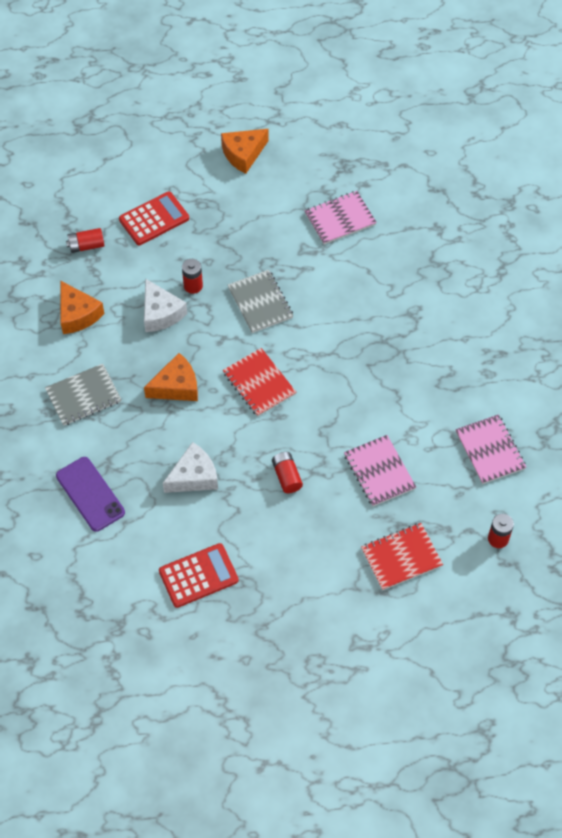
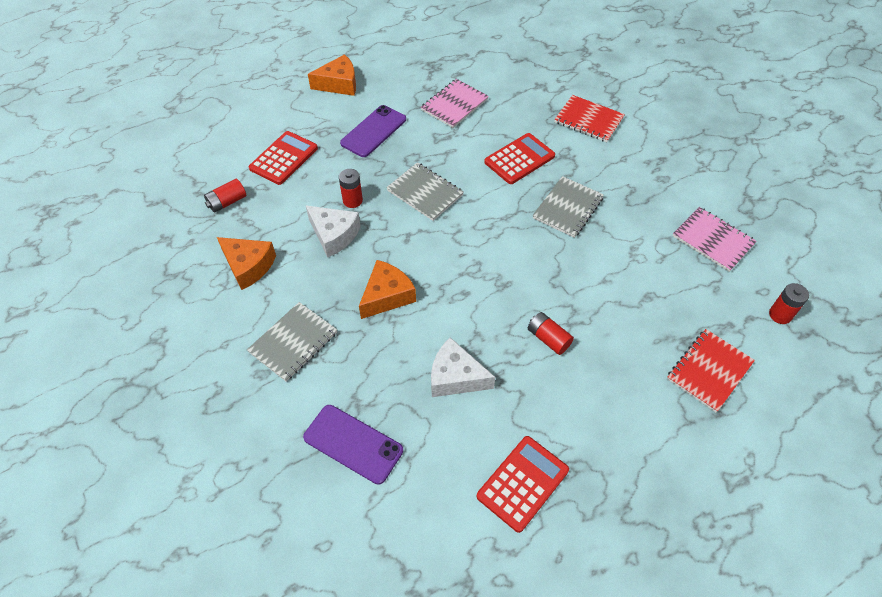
camera: 25 degrees left, 5 degrees down
white cheese [163,442,218,493] -> white cheese turned 105 degrees counterclockwise [431,337,495,397]
orange cheese [221,129,269,174] -> orange cheese turned 135 degrees counterclockwise [308,54,356,96]
red notebook [223,348,296,417] -> red notebook moved to [554,95,625,142]
pink notebook [344,435,416,506] -> none
none -> purple phone [340,105,406,157]
none -> red calculator [484,133,555,184]
none -> grey notebook [533,176,604,238]

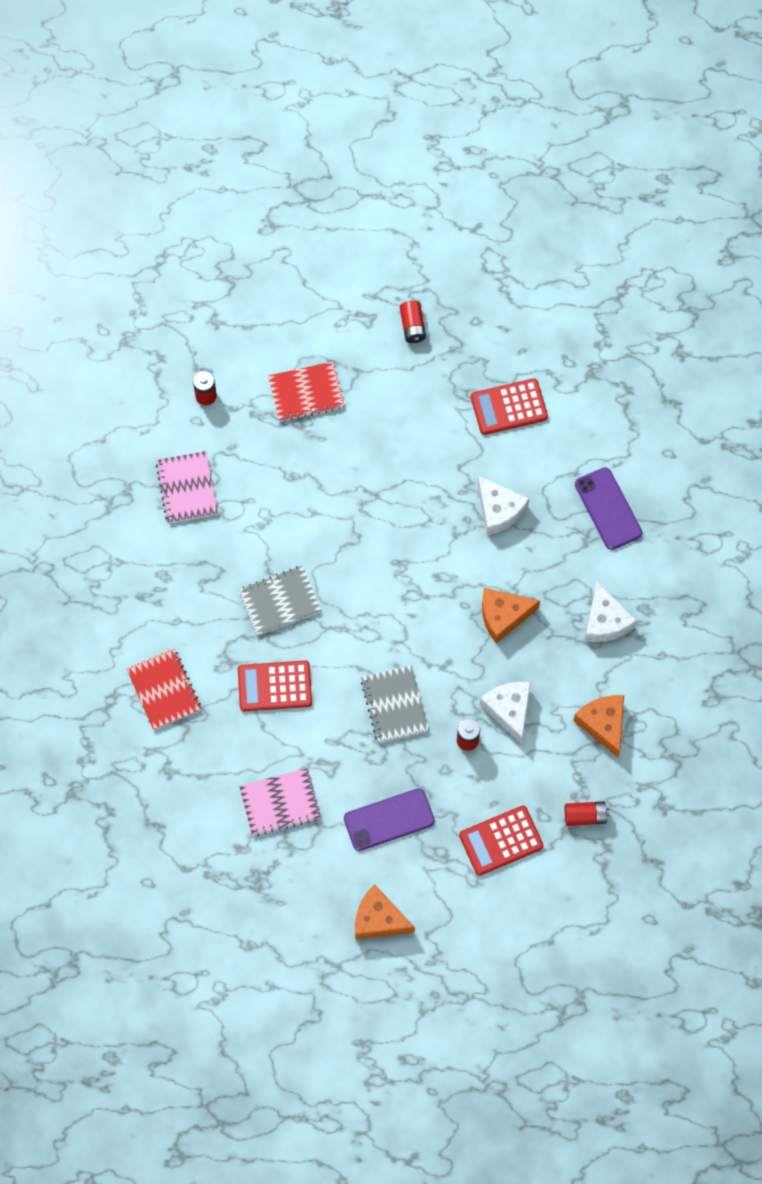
camera: 145 degrees left, 15 degrees up
grey notebook [247,302,337,382] -> white cheese [585,581,637,642]
red battery [528,312,574,355] -> red battery moved to [400,300,426,343]

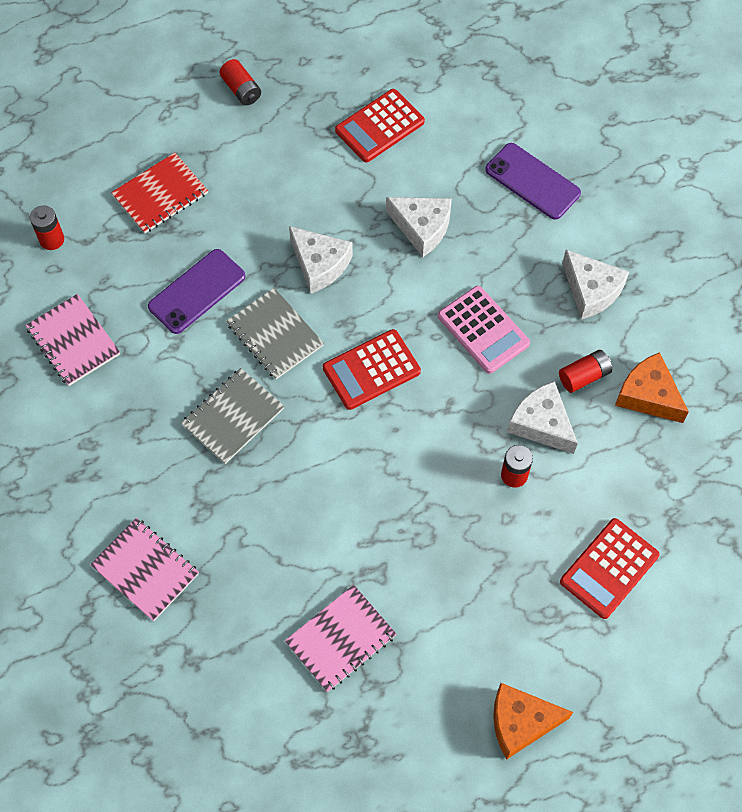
camera: 25 degrees left, 5 degrees down
red notebook [126,648,201,730] -> pink notebook [90,518,199,621]
red calculator [238,660,312,711] -> red calculator moved to [323,329,421,410]
purple phone [344,788,435,851] -> purple phone moved to [148,249,246,334]
grey notebook [361,665,429,743] -> grey notebook moved to [226,288,324,379]
orange cheese [482,588,540,643] -> pink calculator [438,286,530,374]
red battery [565,801,610,826] -> red battery moved to [559,350,612,393]
none -> white cheese [289,226,353,294]

